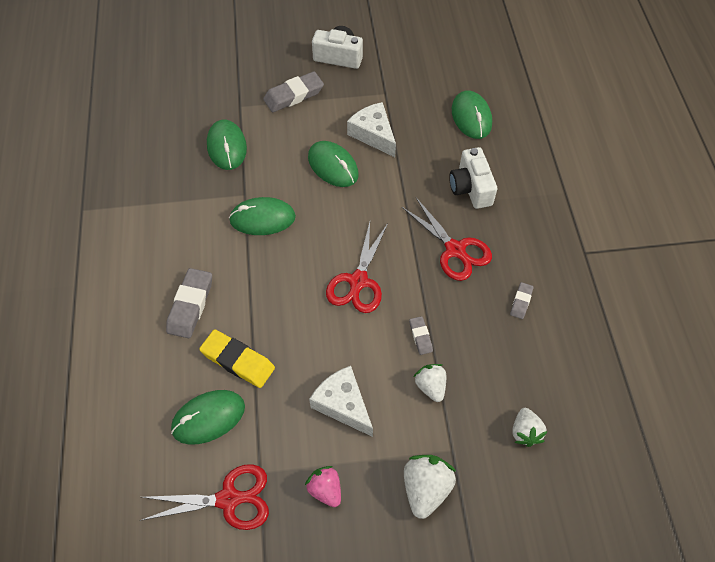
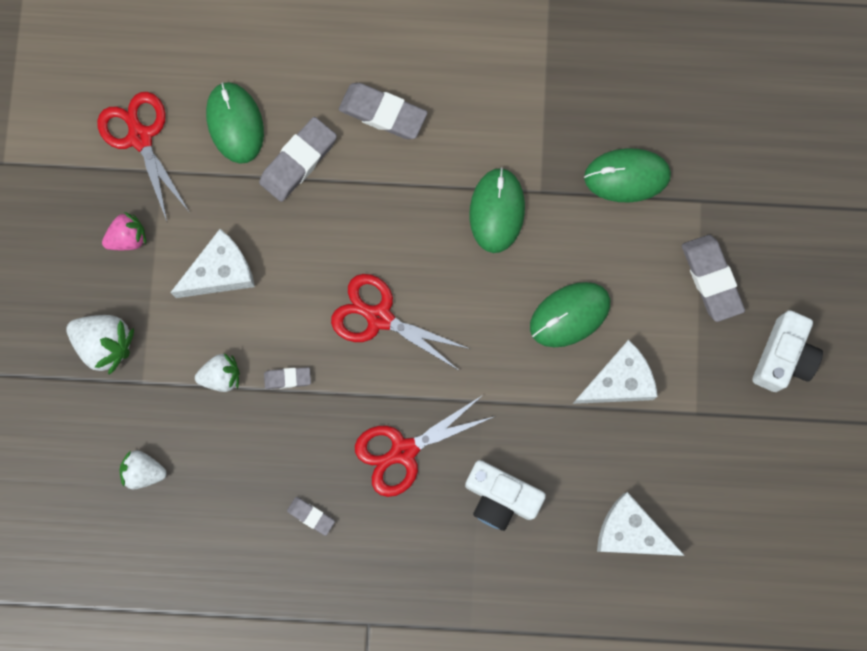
camera: 100 degrees right, 20 degrees up
red scissors [140,464,269,530] -> red scissors turned 150 degrees clockwise [97,92,189,221]
yellow eraser [199,329,275,388] -> grey eraser [259,117,337,202]
white camera [449,147,497,209] -> white camera turned 150 degrees counterclockwise [465,460,546,531]
green mouse [452,90,492,139] -> white cheese [597,492,685,556]

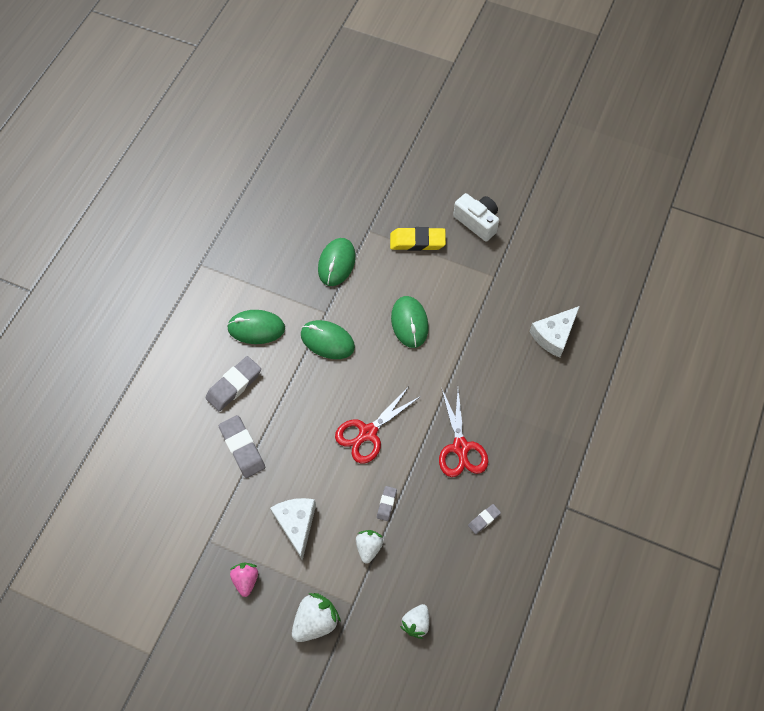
camera: 70 degrees left, 15 degrees down
red scissors [97,92,189,221] -> none
green mouse [206,82,264,164] -> green mouse moved to [227,310,285,344]
white camera [465,460,546,531] -> none
white cheese [572,340,658,404] -> none
grey eraser [682,235,745,322] -> yellow eraser [390,227,446,251]

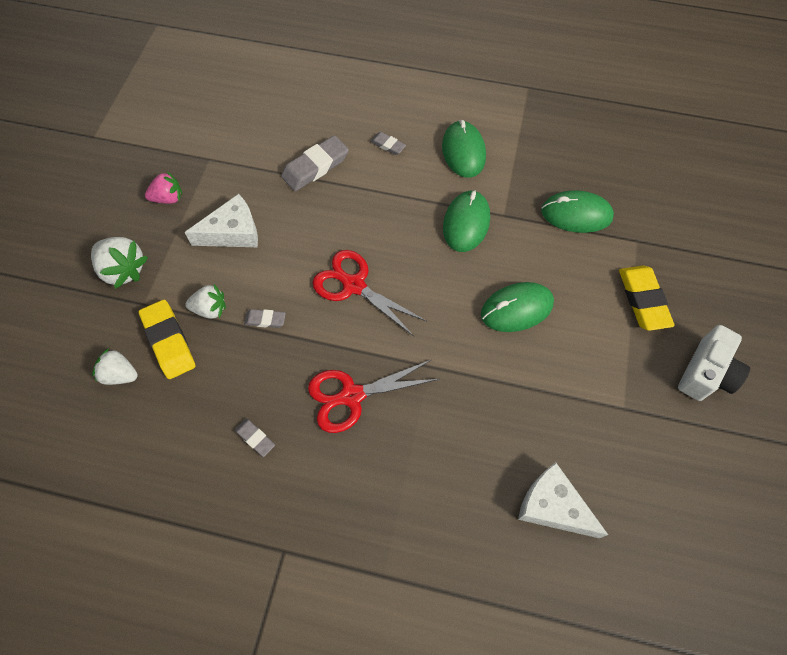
camera: 80 degrees right, 0 degrees up
grey eraser [206,356,261,411] -> grey eraser [370,132,406,155], size x0.53
none -> yellow eraser [139,300,195,379]

